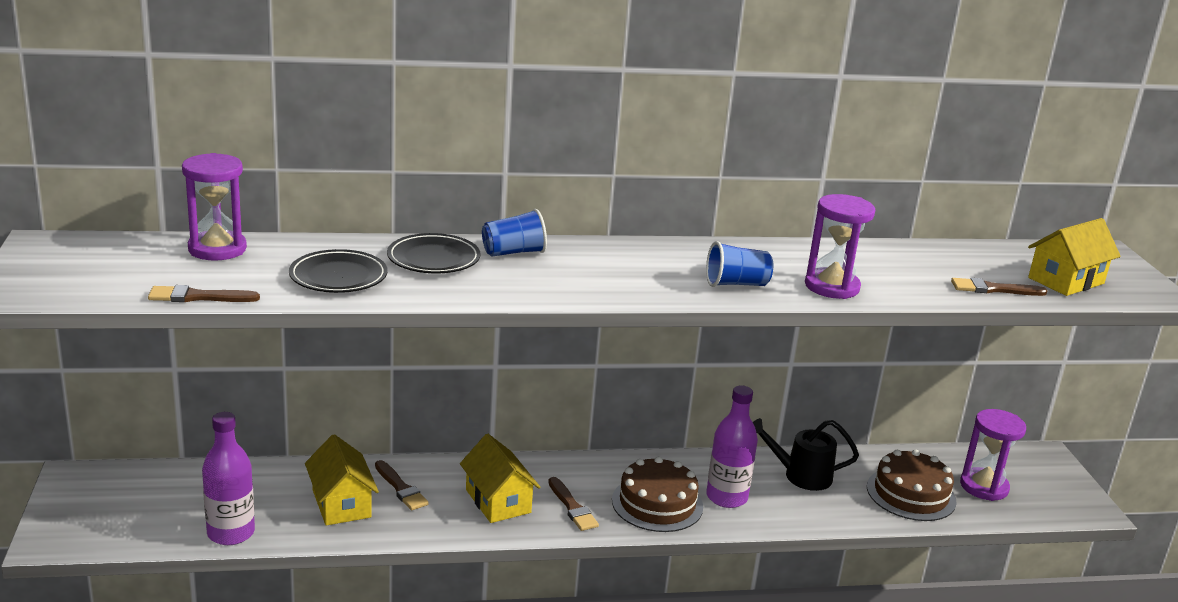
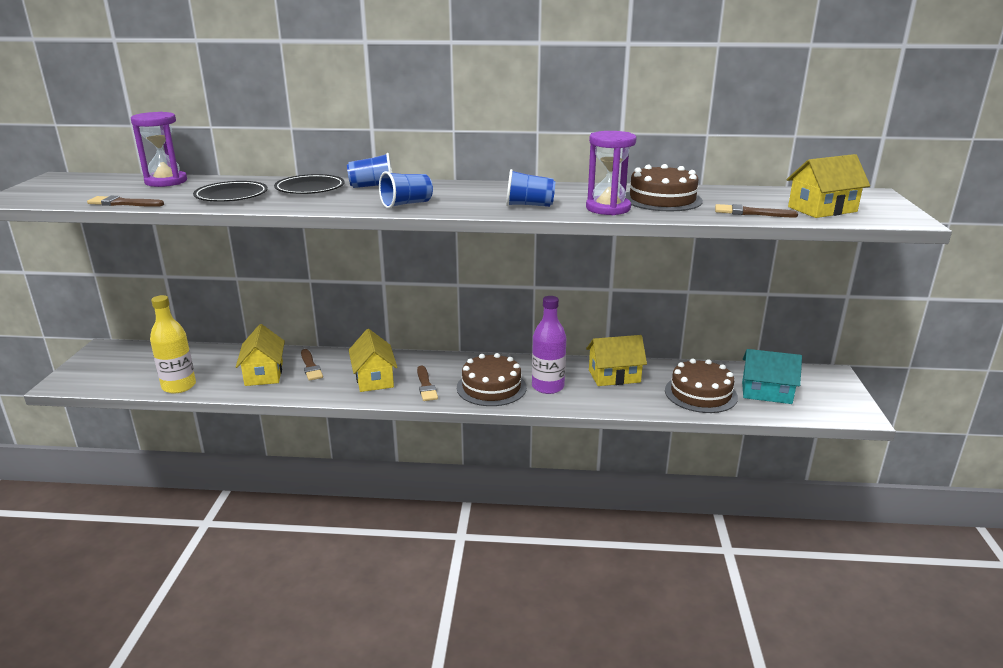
camera: 15 degrees right, 0 degrees up
purple bottle [202,412,255,545] -> yellow bottle [150,295,196,394]
black watering can [753,418,859,491] -> yellow house [586,335,647,386]
purple hourglass [960,409,1026,501] -> turquoise house [742,349,802,404]
none -> blue cup [379,171,433,209]
none -> brown cake [625,164,703,211]

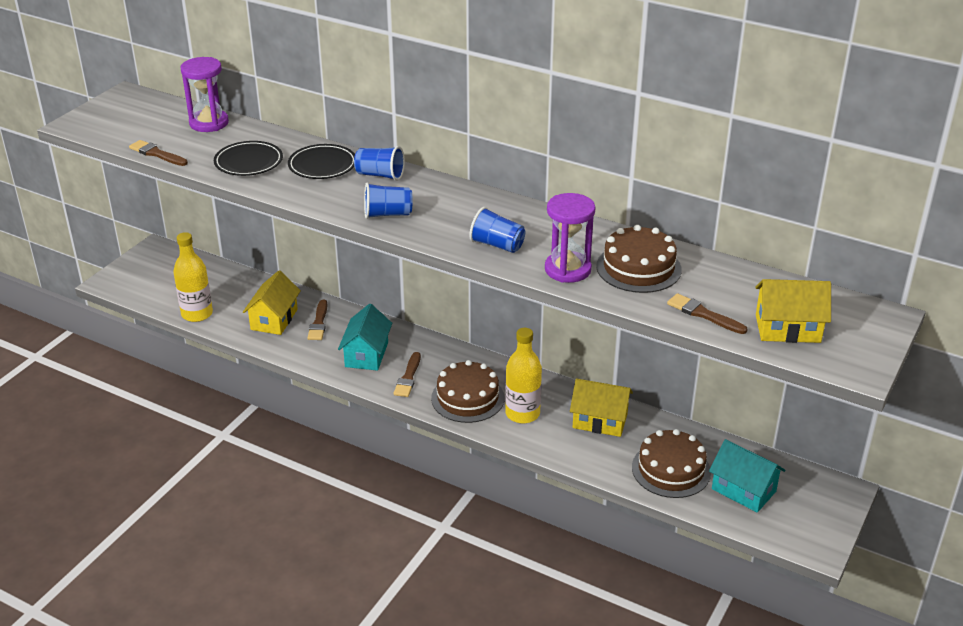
camera: 25 degrees right, 10 degrees up
yellow house [349,329,398,392] -> turquoise house [338,304,392,371]
purple bottle [532,296,566,394] -> yellow bottle [505,328,542,424]

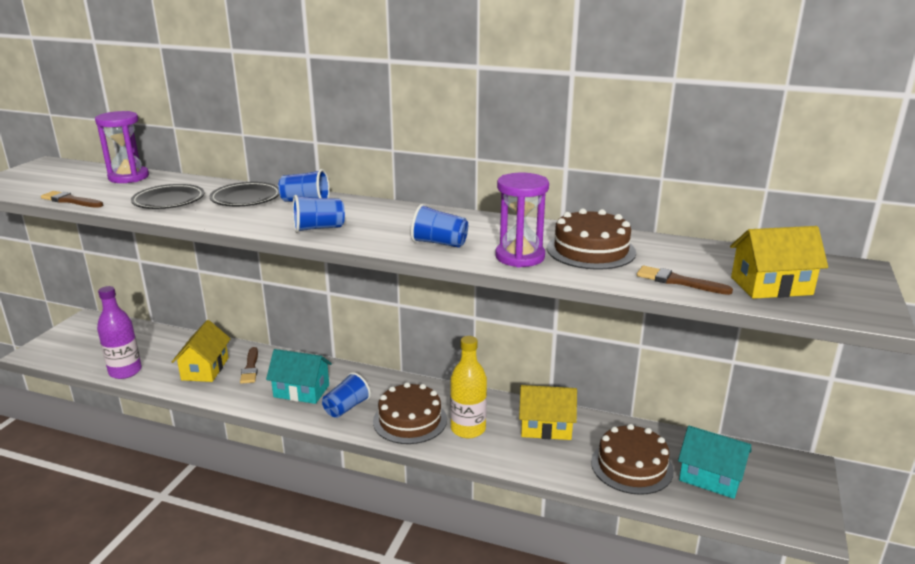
camera: 10 degrees left, 10 degrees down
yellow bottle [173,232,213,322] -> purple bottle [97,286,142,379]
turquoise house [338,304,392,371] -> turquoise house turned 75 degrees counterclockwise [266,349,332,404]
brown brush [393,352,421,397] -> blue cup [322,372,371,418]

